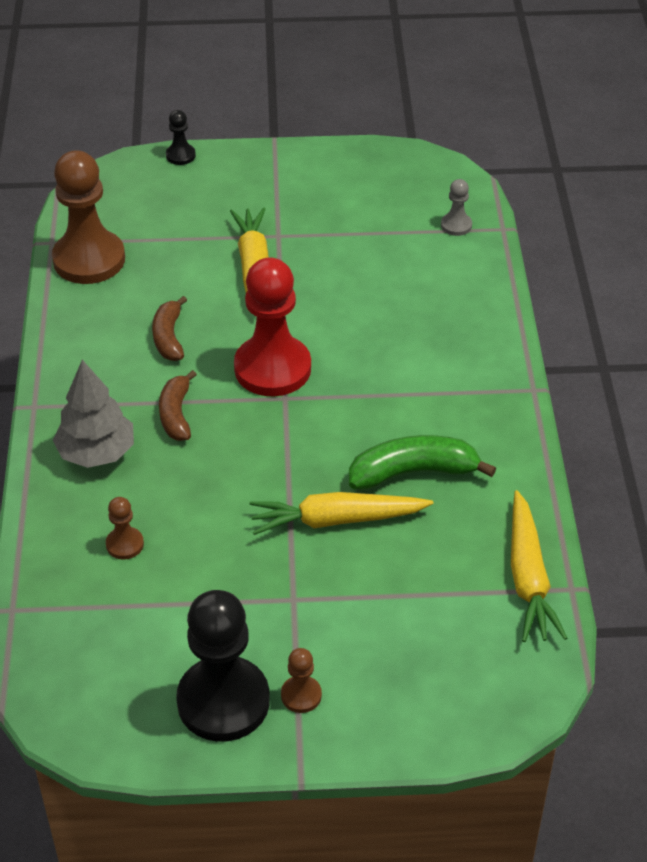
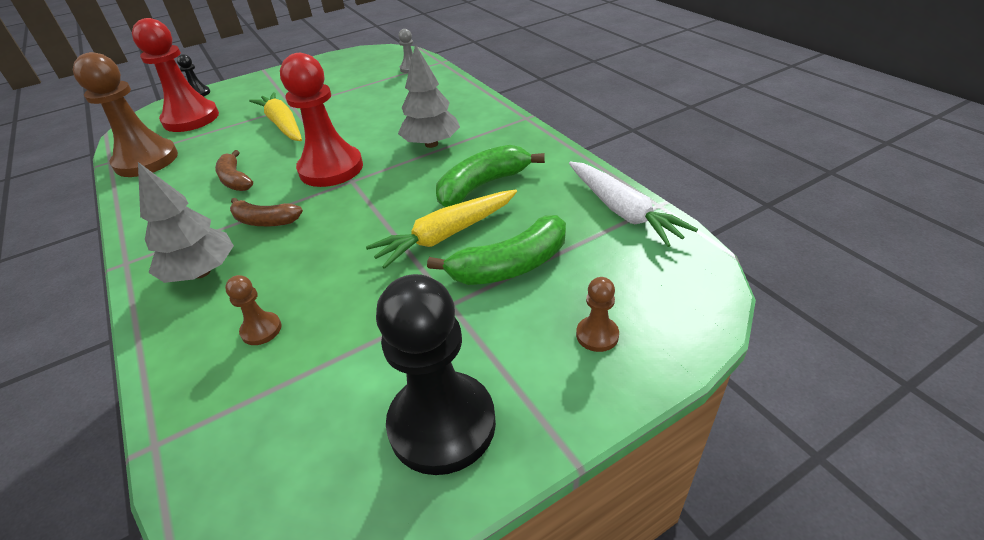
camera: 25 degrees left, 5 degrees down
brown banana [159,370,197,441] -> brown banana turned 45 degrees counterclockwise [230,198,303,226]
brown pawn [281,648,322,713] -> brown pawn moved to [576,277,619,352]
yellow carrot [511,490,567,642] -> white carrot [569,162,698,247]
none -> red pawn [132,18,219,132]
none -> grey tree [398,44,460,148]
none -> green banana [427,215,566,285]

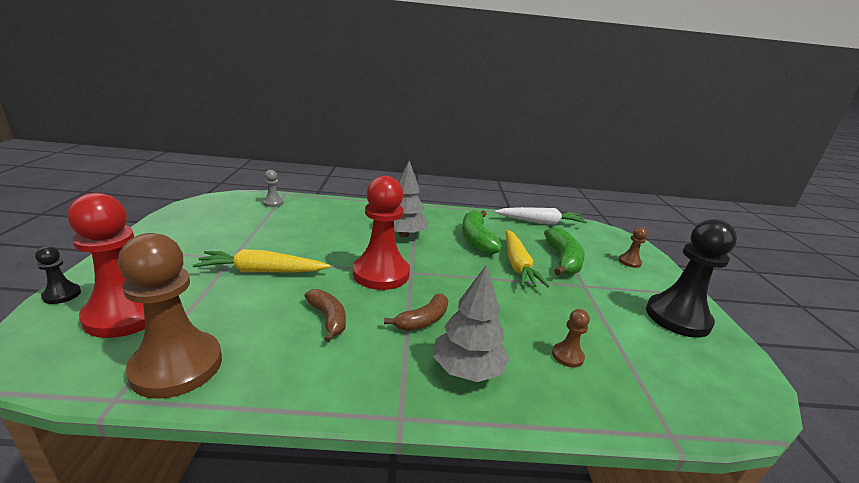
camera: 65 degrees left, 15 degrees down
brown banana [215,150,253,191] -> brown banana turned 120 degrees counterclockwise [304,289,346,342]

